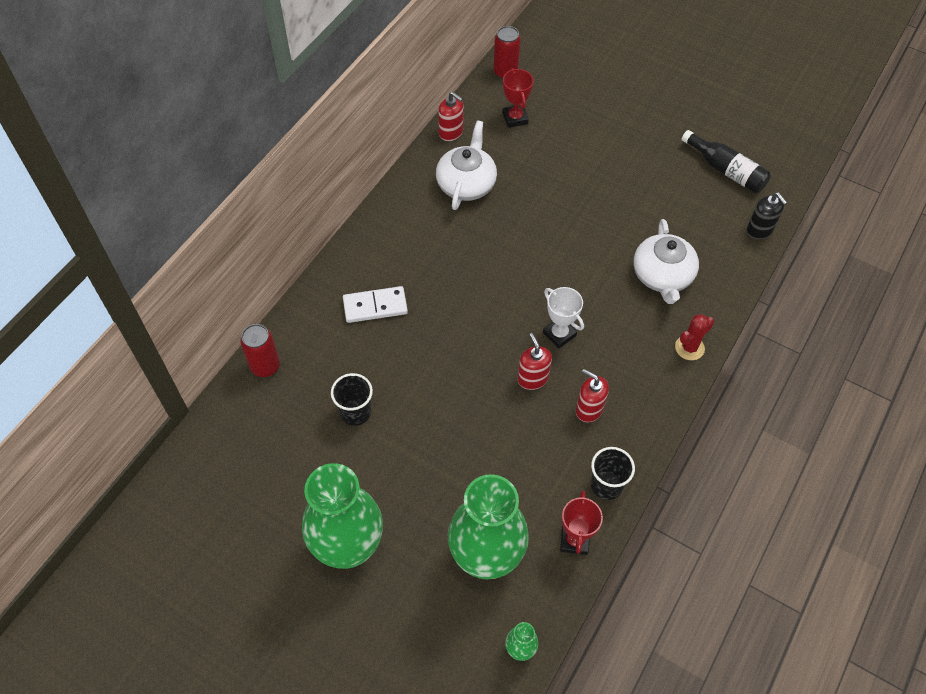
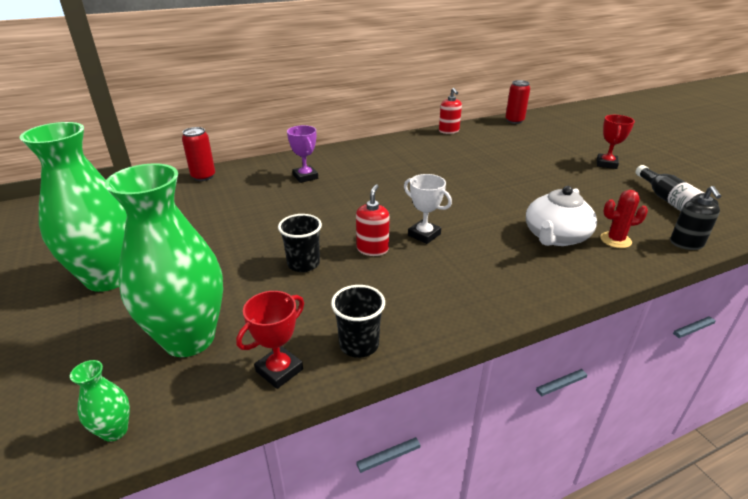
camera: 35 degrees right, 25 degrees down
black cup [331,373,373,426] -> black cup moved to [278,214,322,272]
white domino [343,286,408,323] -> purple trophy [287,125,318,183]
white teapot [436,121,497,210] -> none
red trophy [503,68,534,128] -> red trophy moved to [597,115,635,169]
white trophy [543,287,584,349] -> white trophy turned 45 degrees counterclockwise [404,174,452,244]
red soap dispenser [576,369,609,422] -> none
red cactus [675,314,714,360] -> red cactus moved to [600,190,648,248]

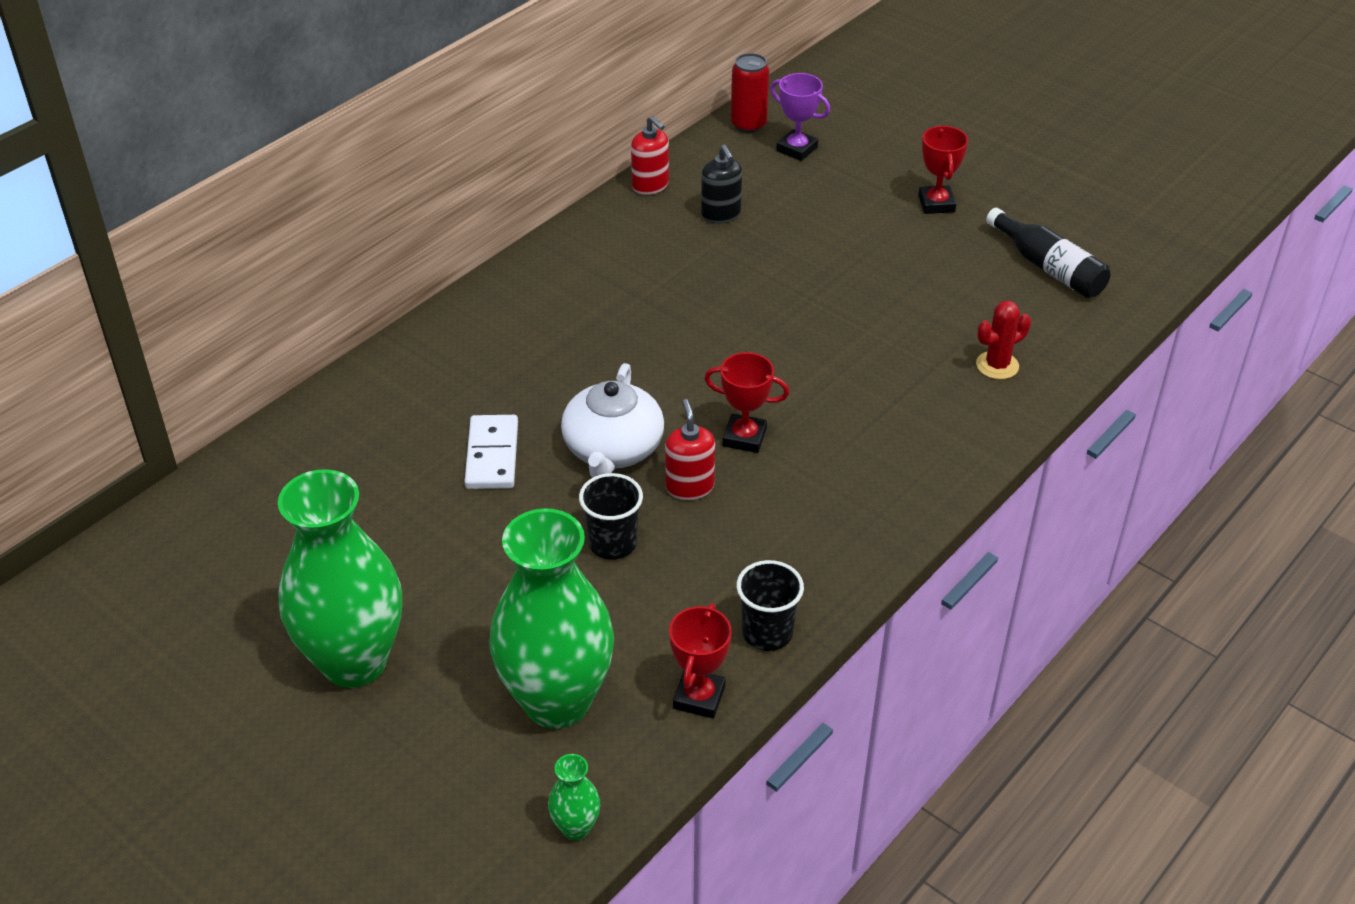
camera: 25 degrees left, 10 degrees up
red can [182,127,215,181] -> none
purple trophy [287,125,318,183] -> purple trophy moved to [770,73,830,161]
white trophy [404,174,452,244] -> red trophy [704,352,789,453]
white teapot [526,186,597,246] -> white teapot moved to [561,363,664,478]
black soap dispenser [670,186,721,250] -> black soap dispenser moved to [701,145,742,224]
none -> white domino [464,415,518,489]

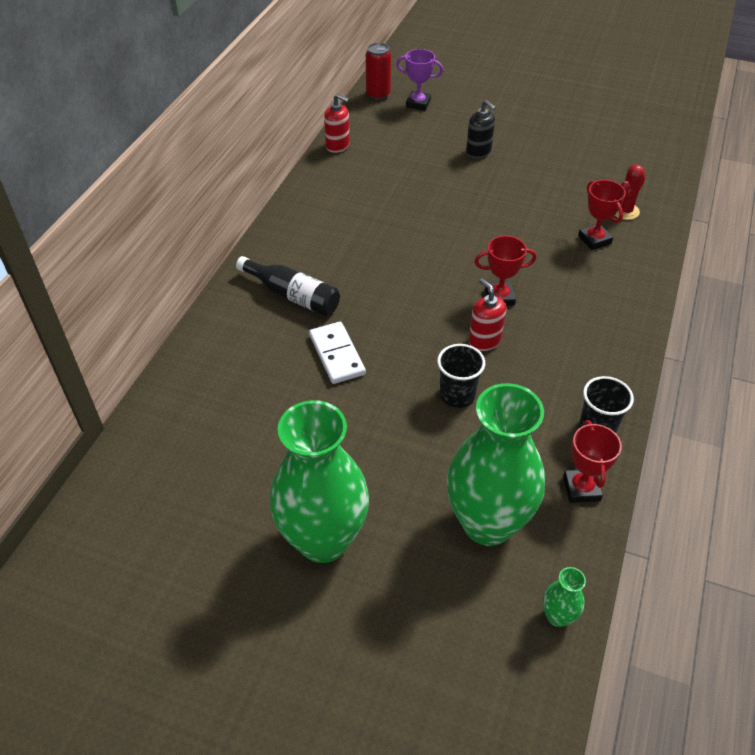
camera: 20 degrees left, 5 degrees up
white teapot [561,363,664,478] -> none
black soap dispenser [701,145,742,224] -> black soap dispenser moved to [466,100,496,158]
red trophy [918,126,968,214] -> red trophy moved to [578,180,626,250]
black bottle [986,208,1110,298] -> black bottle moved to [236,256,340,316]

